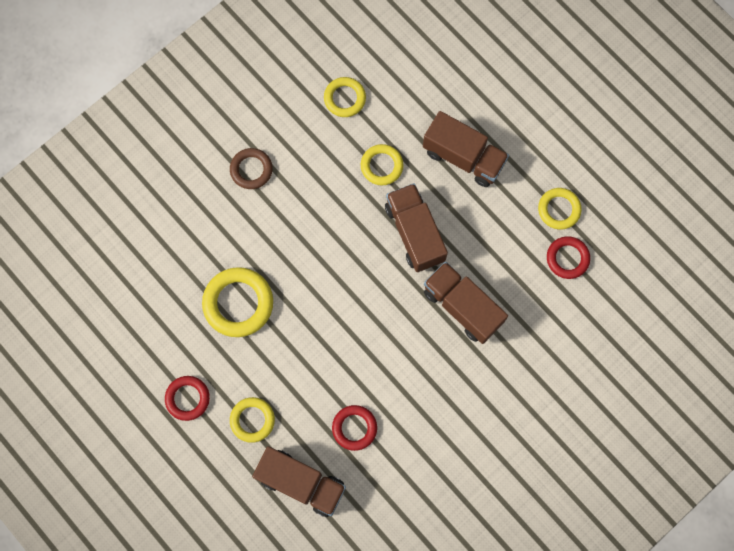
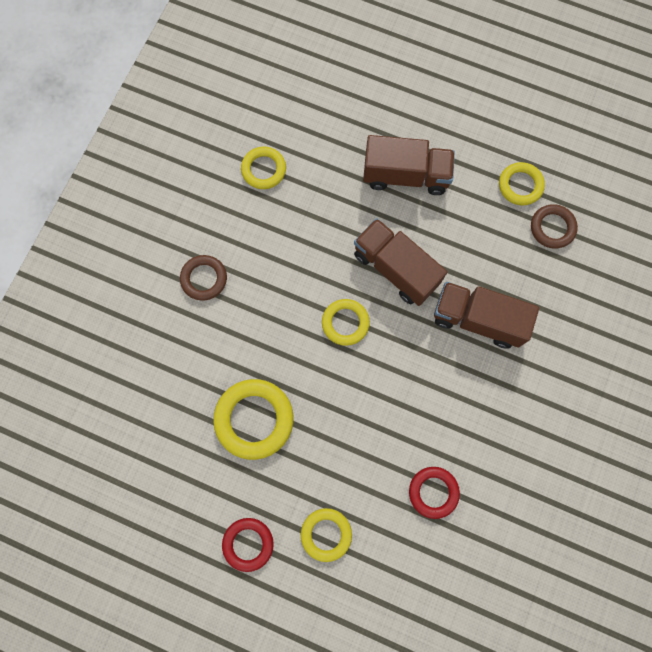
camera: 25 degrees left, 0 degrees up
brown truck [252,446,346,517] -> none
yellow ring [361,144,404,186] -> yellow ring moved to [322,299,370,346]
red ring [547,237,590,279] -> brown ring [531,204,578,249]

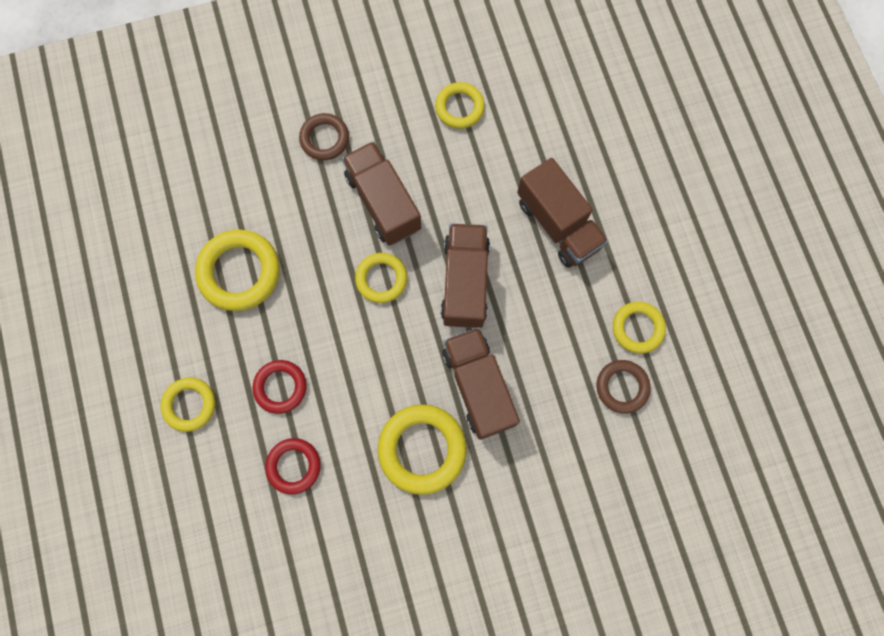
camera: 50 degrees right, 0 degrees up
red ring [222,518,274,572] -> red ring moved to [253,360,307,414]
none -> brown truck [342,141,421,246]
none -> yellow ring [378,404,467,495]

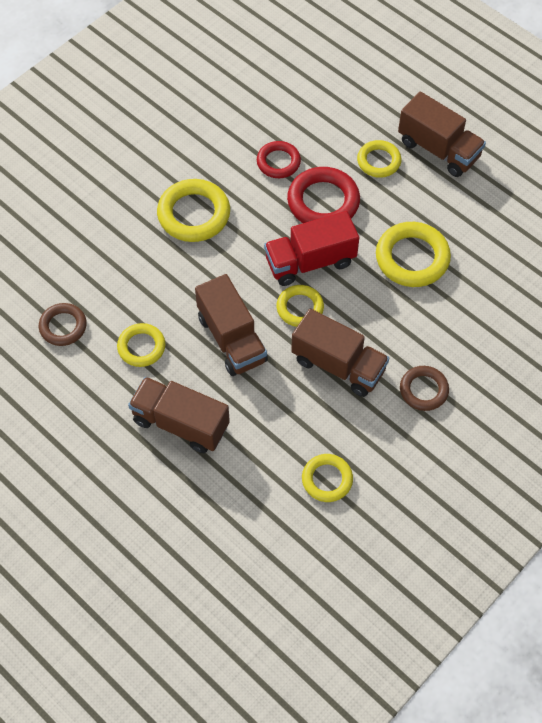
camera: 150 degrees right, 15 degrees down
red ring [253,360,307,414] -> red ring [287,167,360,223], size x1.61
brown truck [442,327,520,440] -> brown truck moved to [398,92,486,177]
yellow ring [613,302,666,354] -> yellow ring moved to [117,323,165,367]
none -> red truck [264,211,359,286]

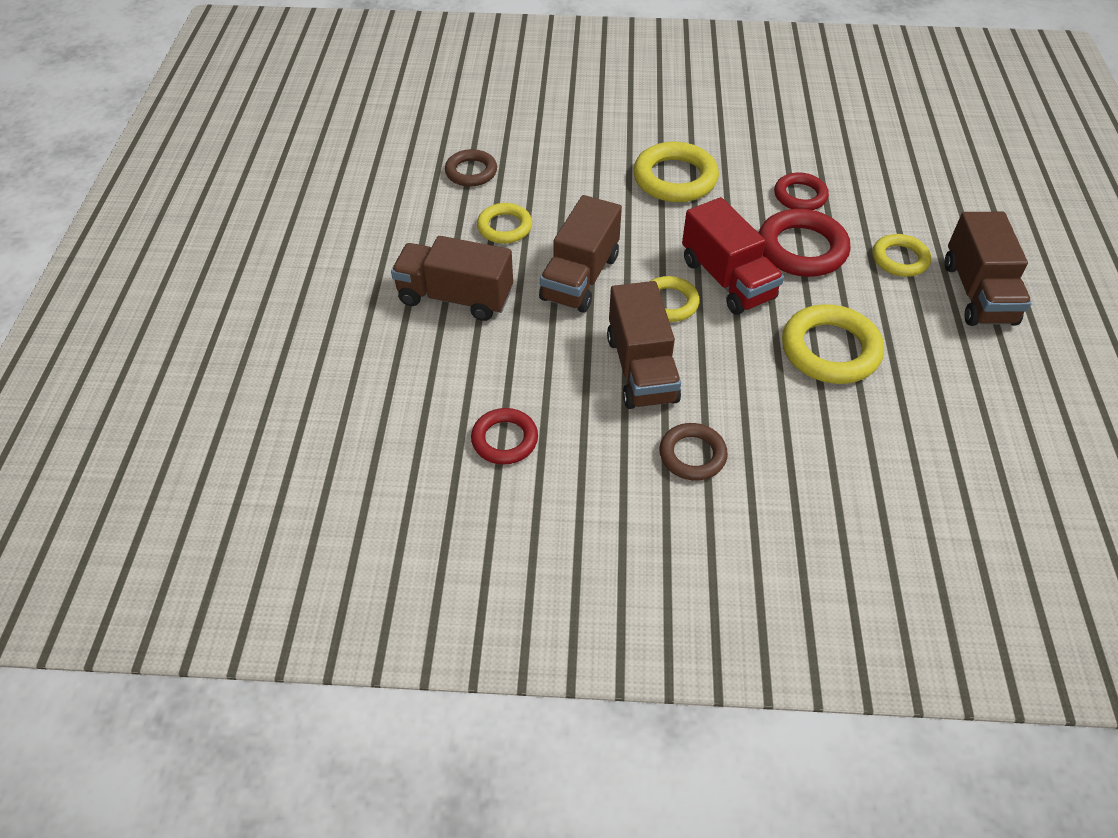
camera: 50 degrees right, 10 degrees down
brown truck [128,377,230,453] -> brown truck turned 60 degrees counterclockwise [391,236,513,321]
red truck [264,211,359,286] -> red truck turned 150 degrees counterclockwise [682,197,784,315]
yellow ring [302,454,353,502] -> red ring [471,408,538,465]

